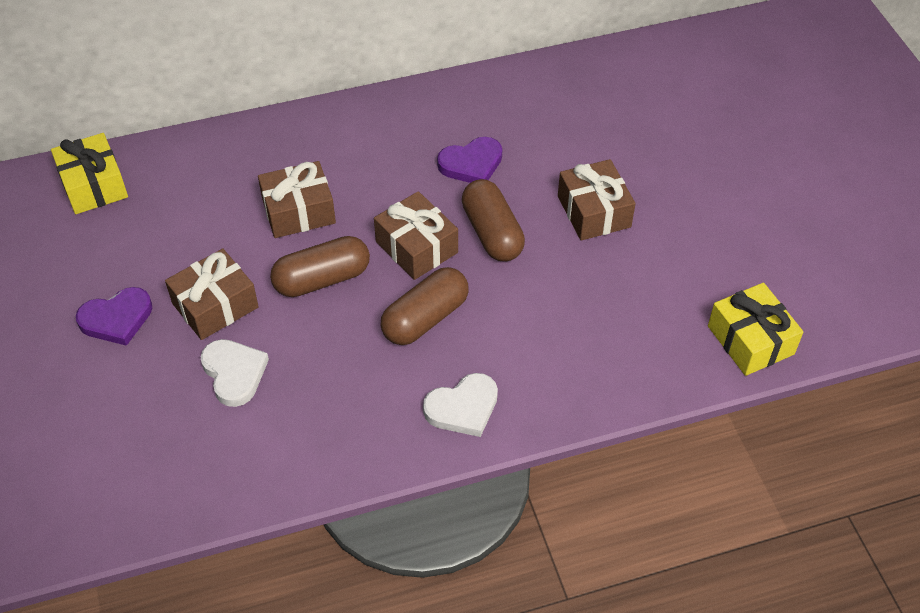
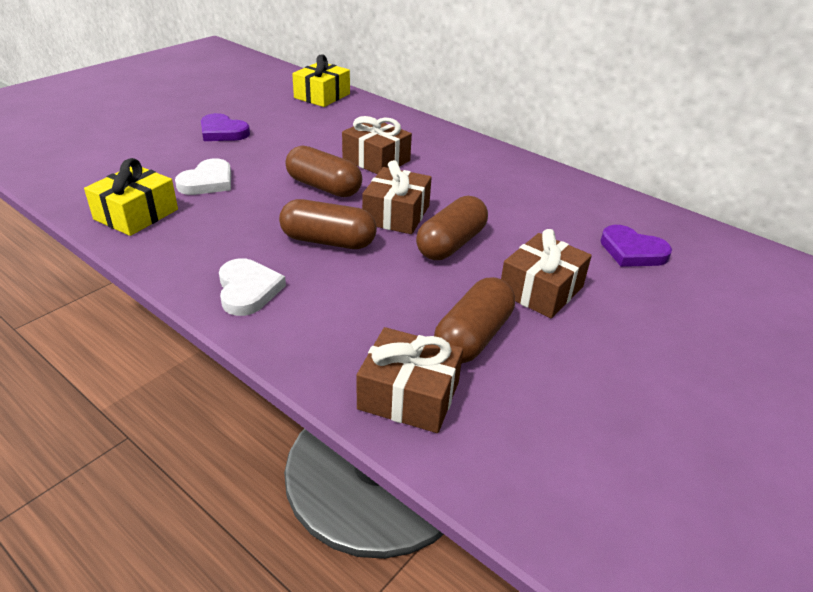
camera: 55 degrees right, 15 degrees down
brown gift [165,248,259,340] -> brown gift moved to [357,327,463,433]
white heart [423,373,498,437] -> white heart turned 135 degrees counterclockwise [219,258,286,316]
purple heart [437,137,502,183] -> purple heart moved to [601,225,672,267]
yellow gift [708,283,803,376] -> yellow gift moved to [84,158,178,236]
none -> brown capsule [434,277,515,364]

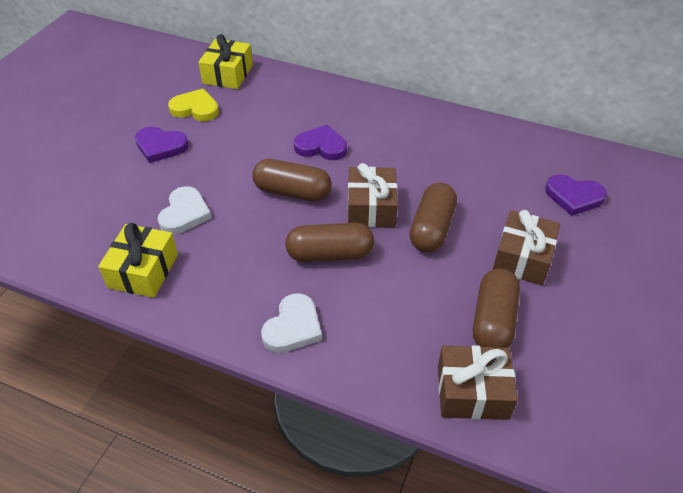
camera: 15 degrees left, 10 degrees up
white heart [219,258,286,316] -> white heart turned 60 degrees clockwise [261,293,322,353]
brown gift [342,116,412,174] -> purple heart [294,125,347,160]
none -> yellow heart [168,89,219,121]

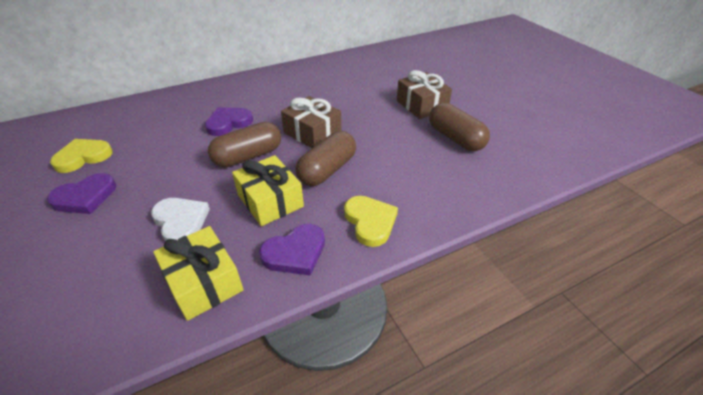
camera: 50 degrees left, 5 degrees down
yellow gift [198,34,253,89] -> yellow gift moved to [232,155,304,226]
white heart [261,293,322,353] -> yellow heart [344,196,398,247]
brown capsule [409,183,457,252] -> none
brown gift [438,345,518,420] -> none
purple heart [545,174,607,216] -> purple heart moved to [259,224,325,276]

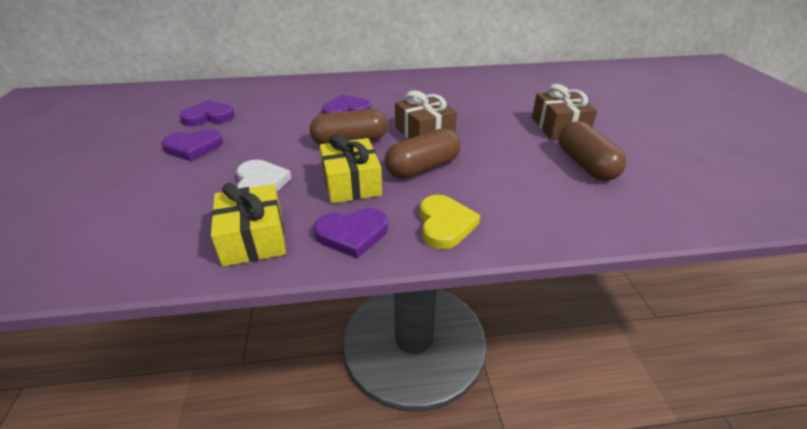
camera: 20 degrees right, 5 degrees down
yellow heart [50,139,113,173] -> purple heart [179,100,235,126]

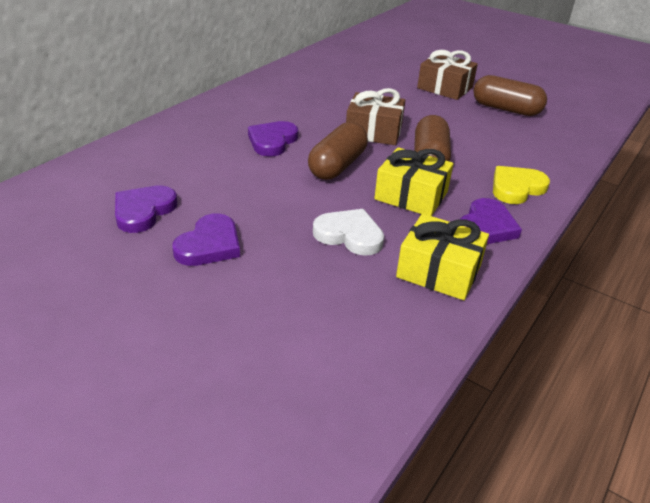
camera: 50 degrees left, 0 degrees up
yellow heart [420,195,480,249] -> yellow heart turned 75 degrees counterclockwise [493,166,550,204]

